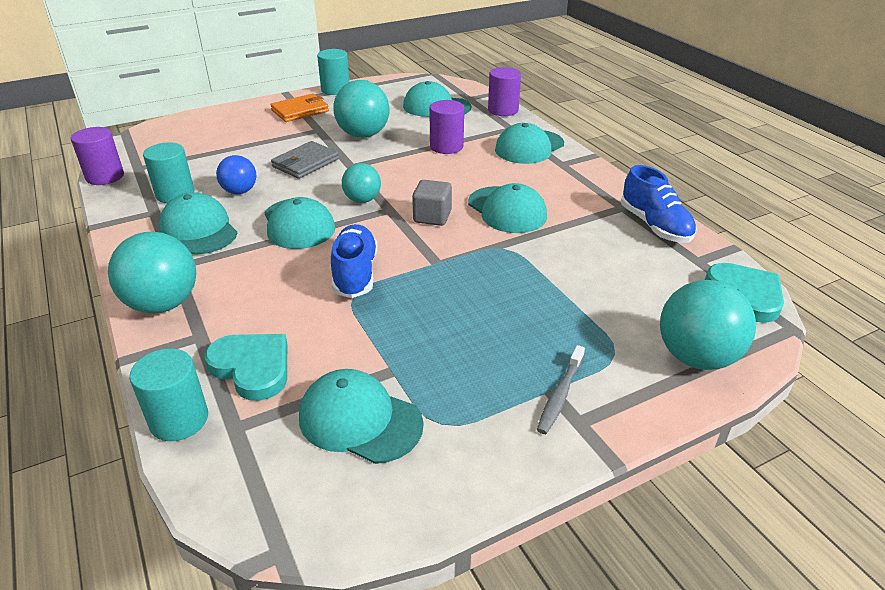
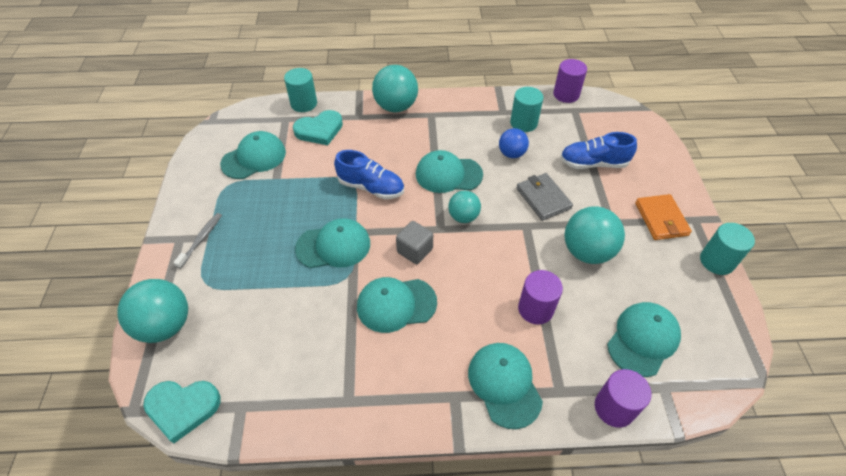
camera: 115 degrees right, 15 degrees up
turquoise cap [159,192,238,254] -> turquoise cap moved to [295,218,370,268]
grey toothbrush [537,345,585,434] -> grey toothbrush turned 60 degrees clockwise [173,213,222,269]
blue shoe [621,165,697,243] -> blue shoe moved to [560,132,637,169]

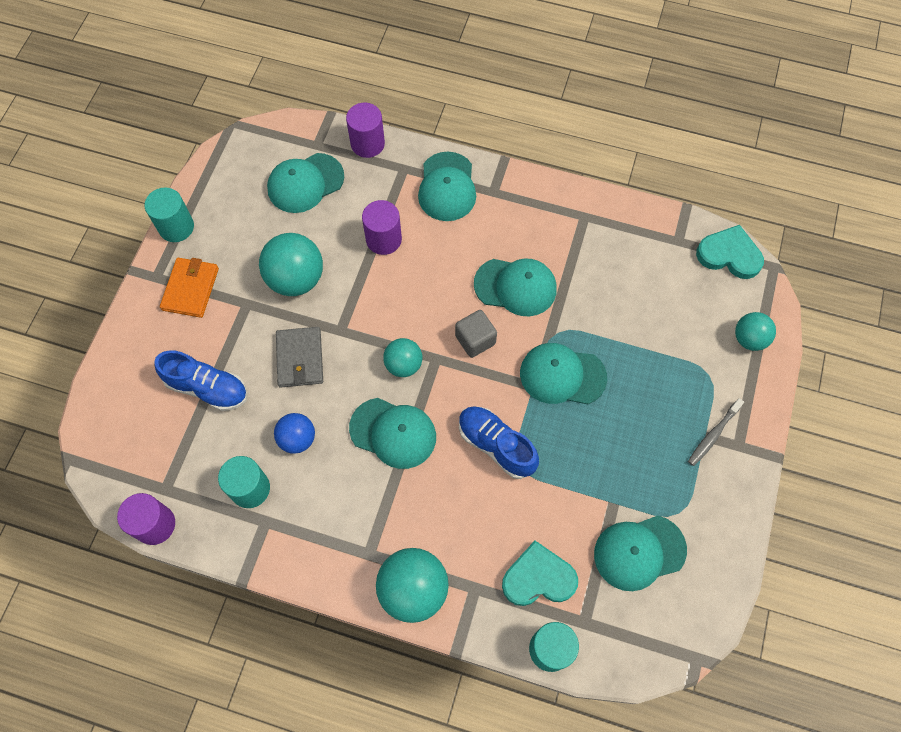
camera: 160 degrees left, 15 degrees up
turquoise ball [117,279,188,343] -> turquoise ball [735,312,776,351], size x0.60

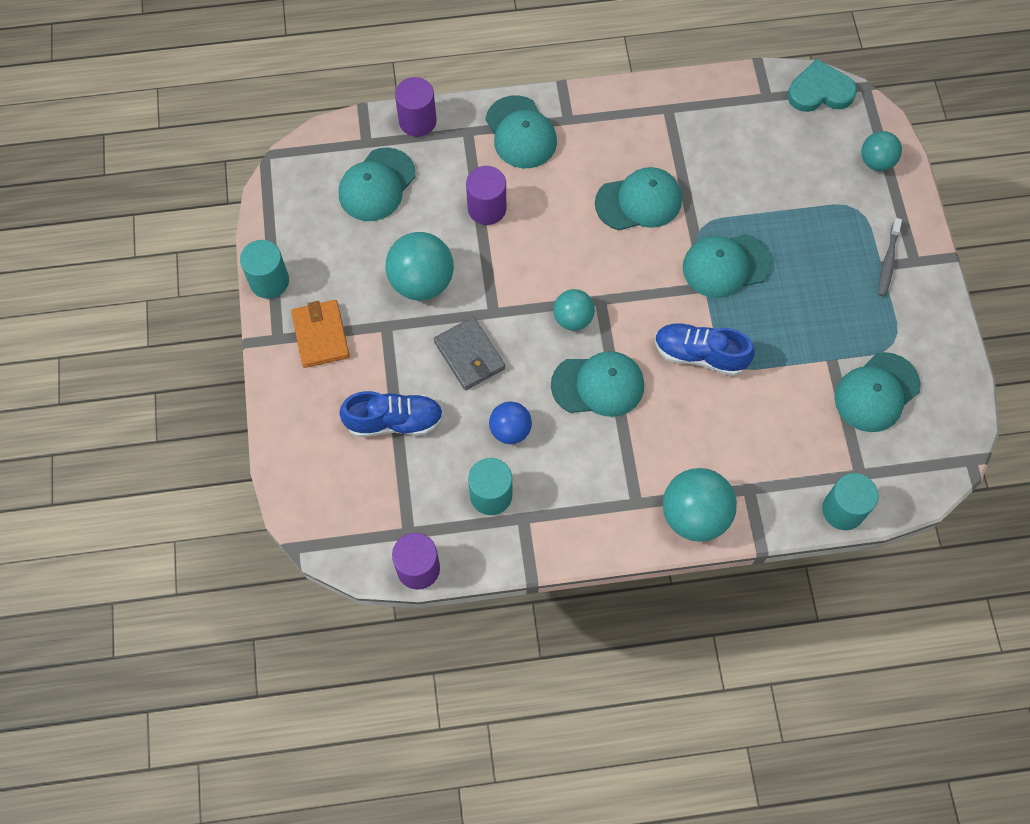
camera: 25 degrees left, 0 degrees up
grey cube [455,310,497,358] -> none
turquoise heart [502,541,578,606] -> none

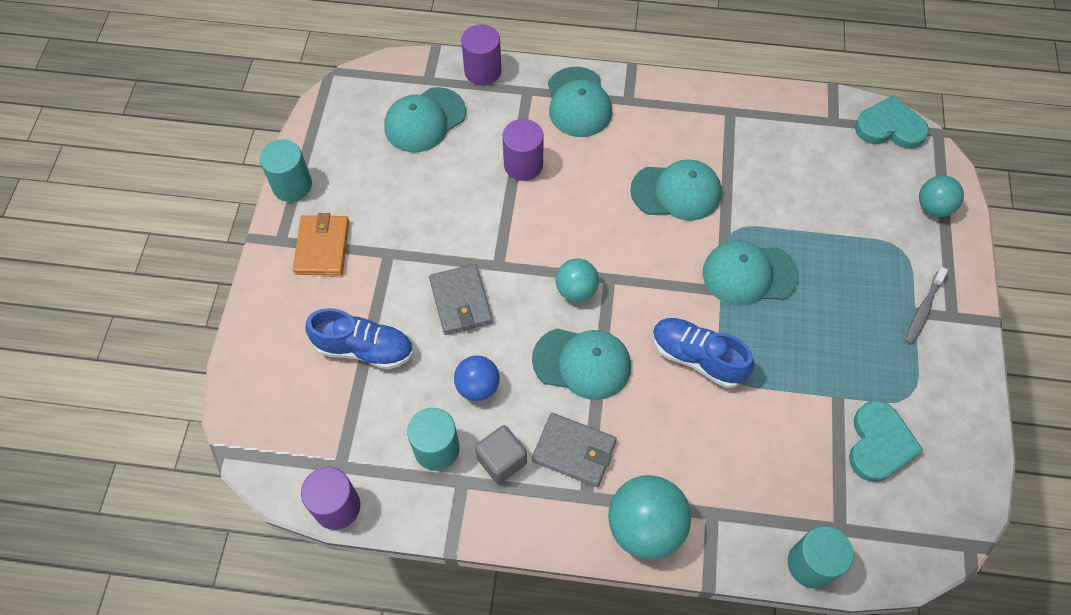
camera: 15 degrees right, 5 degrees down
turquoise ball [386,232,454,300] -> none
turquoise cap [834,352,921,432] -> turquoise heart [849,400,924,482]
none -> grey cube [475,425,527,484]
none -> grey wallet [532,413,617,487]

